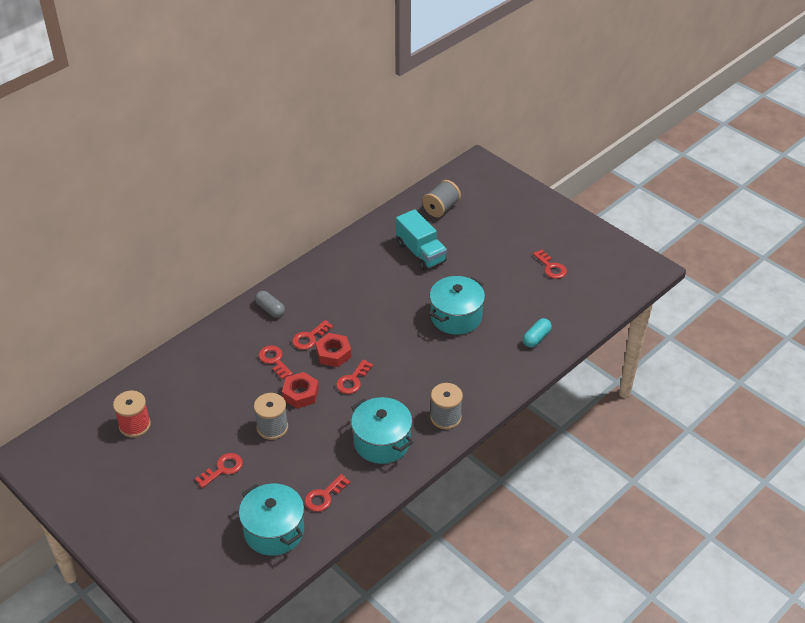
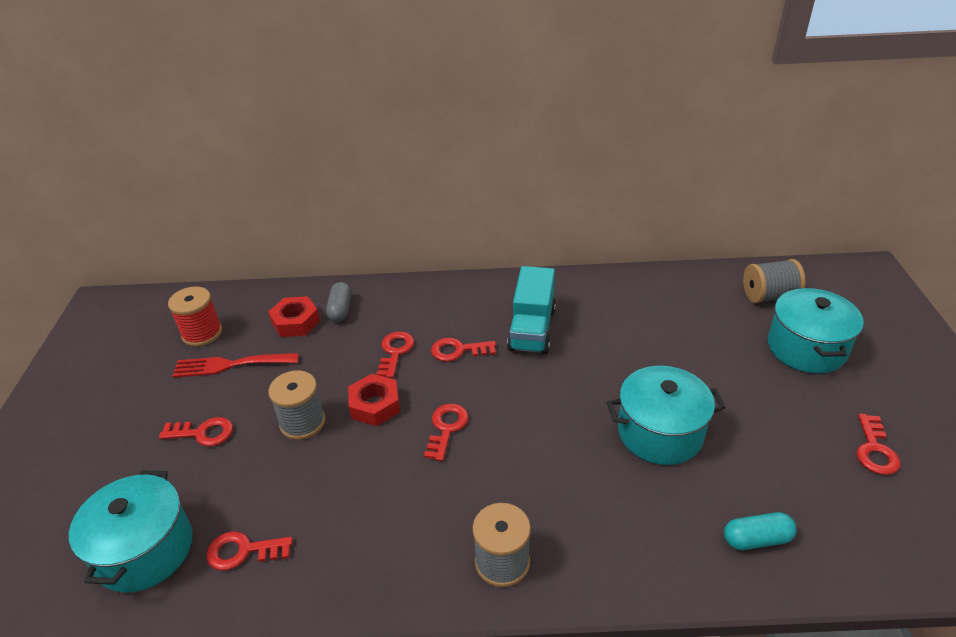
camera: 45 degrees right, 5 degrees down
grey capsule [255,291,285,318] -> grey capsule moved to [326,282,351,322]
red nut [315,333,351,367] -> red nut moved to [268,296,320,337]
red key [336,359,373,394] -> red key turned 120 degrees clockwise [424,404,469,461]
turquoise pot [351,397,413,464] -> turquoise pot moved to [768,288,864,373]
turquoise truck [396,209,447,271] -> turquoise truck moved to [507,266,556,354]
none -> red fork [172,353,299,378]

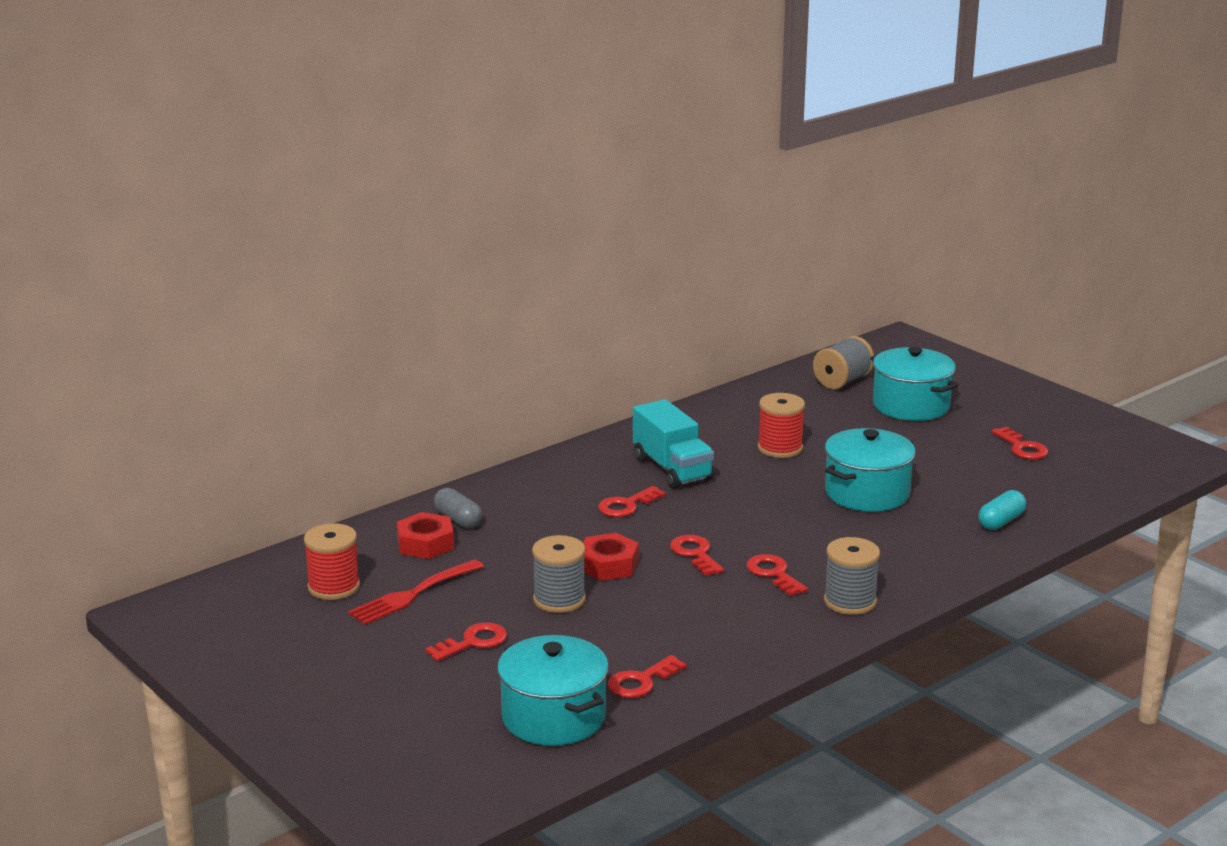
camera: 40 degrees left, 15 degrees down
red key [376,332,414,378] -> red key moved to [747,554,808,596]
none -> red spool [758,393,805,458]

